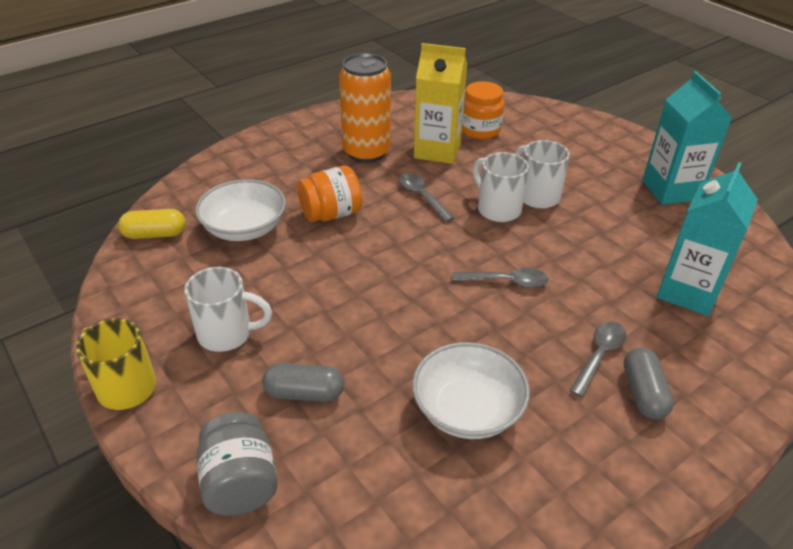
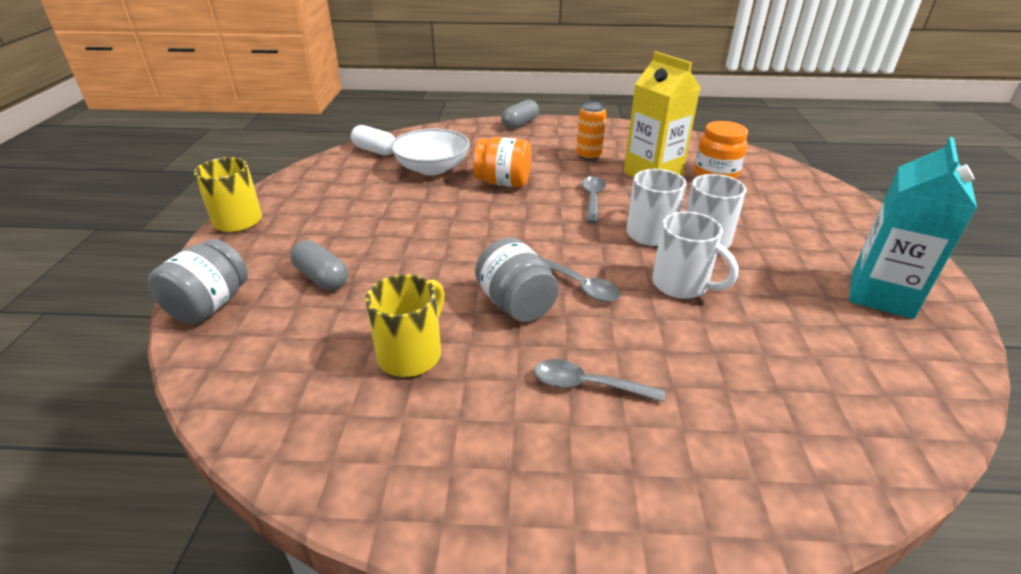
camera: 40 degrees right, 5 degrees down
yellow capsule [118,209,186,239] -> white capsule [351,125,395,155]
white mug [184,267,272,352] -> white mug moved to [652,211,739,299]
orange can [339,53,391,163] -> orange can [576,102,606,160], size x0.55
white bowl [412,342,530,439] -> yellow mug [365,274,445,377]
grey spoon [569,322,626,398] -> grey spoon turned 150 degrees counterclockwise [534,359,665,402]
grey capsule [624,347,674,420] -> grey capsule moved to [501,100,539,129]
turquoise carton [657,162,758,316] -> none
none -> grey jar [475,238,559,322]

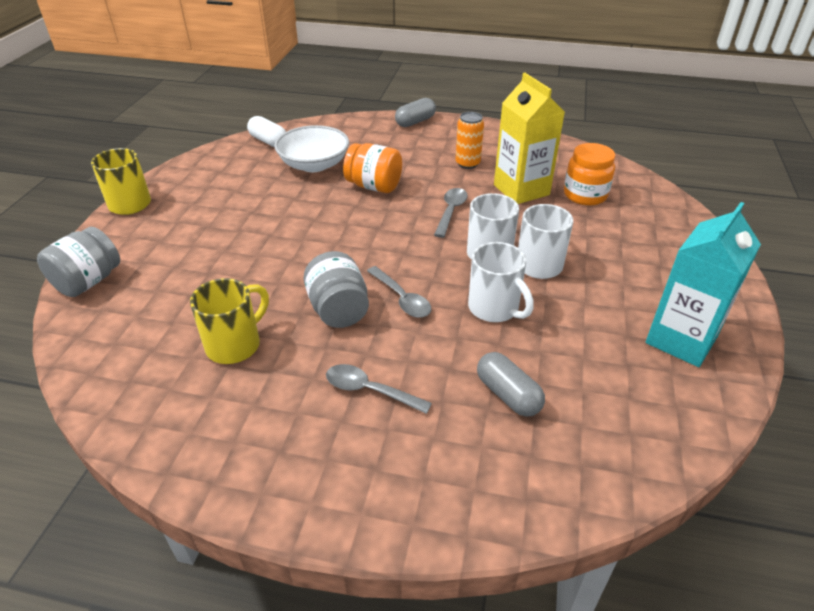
camera: 10 degrees right, 5 degrees up
grey capsule [291,240,348,290] -> grey capsule moved to [477,352,545,417]

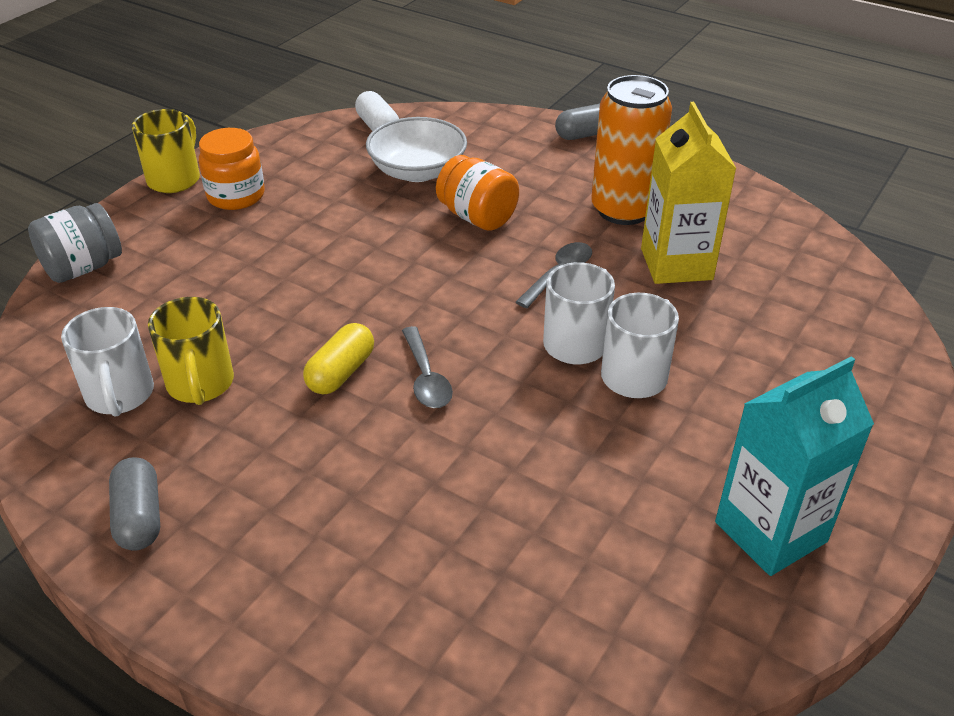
camera: 20 degrees right, 0 degrees up
yellow mug [190,278,269,364] -> yellow mug turned 105 degrees clockwise [148,297,234,405]
grey jar [304,251,369,328] -> yellow capsule [303,323,374,394]
grey spoon [326,364,432,414] -> none
orange can [456,112,484,169] -> orange can [591,75,672,225], size x1.82
white mug [468,242,534,322] -> white mug moved to [61,307,154,417]
grey capsule [477,352,545,417] -> grey capsule moved to [109,457,160,551]
orange jar [564,143,615,206] -> orange jar moved to [199,128,265,210]

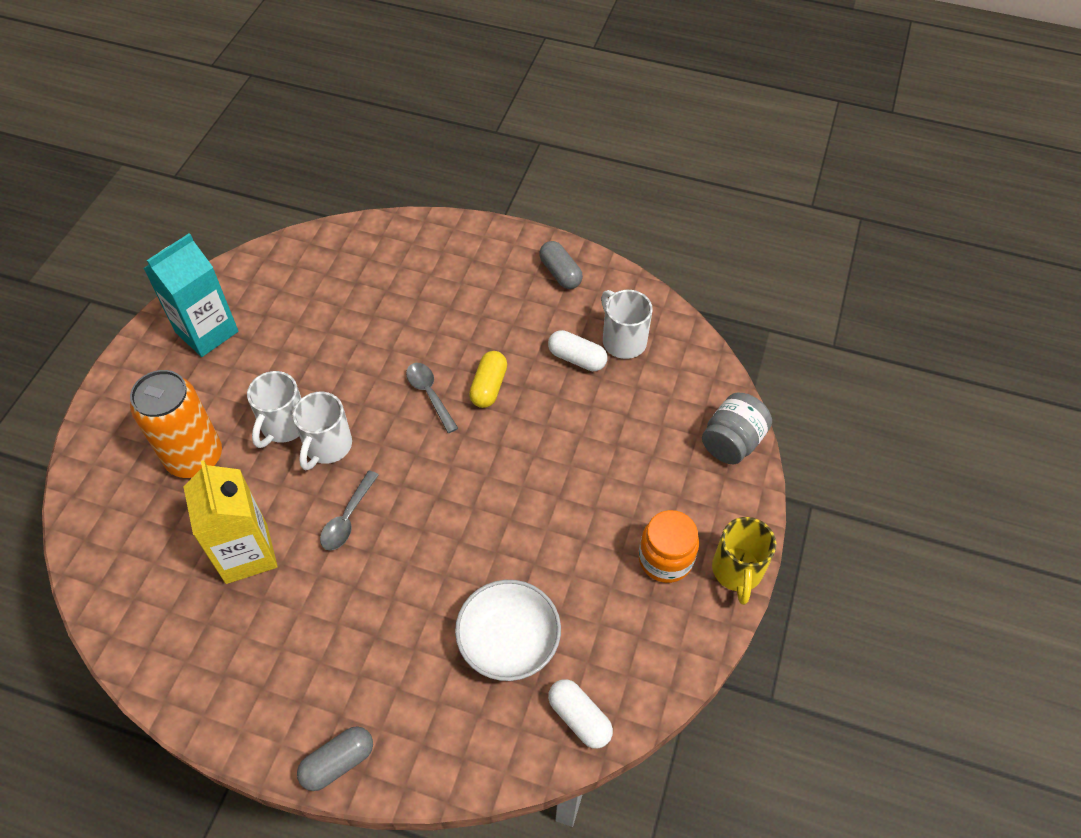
camera: 165 degrees right, 15 degrees up
yellow mug [148,297,234,405] -> white capsule [548,330,607,371]
orange jar [436,155,519,231] -> none
orange can [591,75,672,225] -> orange can moved to [130,370,222,478]

